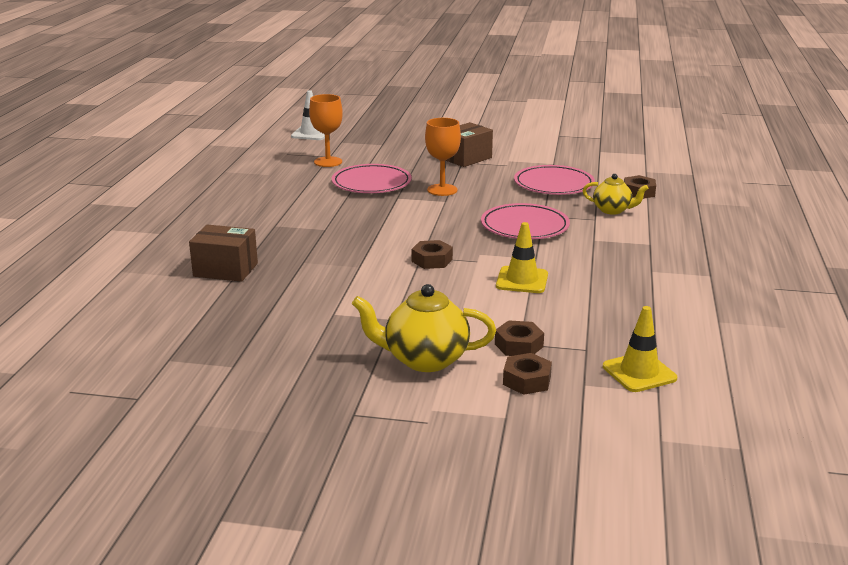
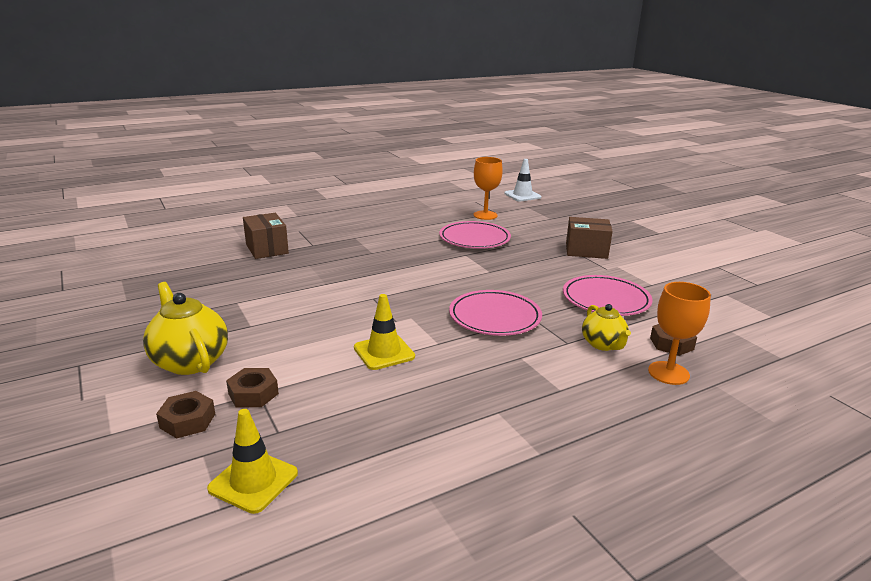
camera: 50 degrees right, 0 degrees up
brown nut [412,240,453,269] -> none
orange goblet [425,118,461,196] -> orange goblet moved to [648,282,711,385]

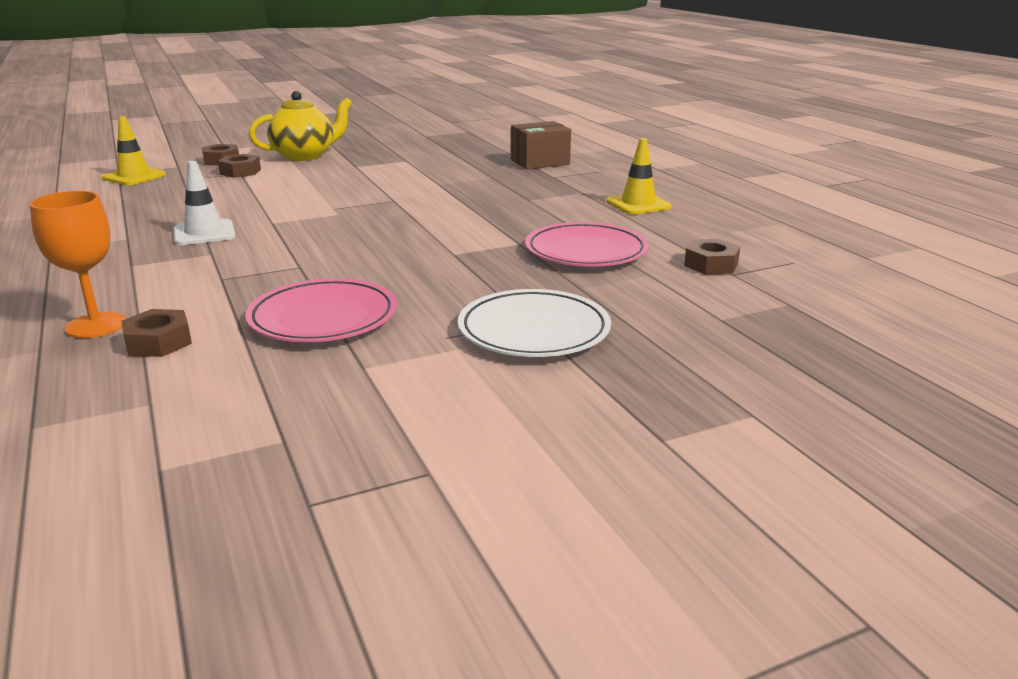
camera: 95 degrees right, 0 degrees up
yellow traffic cone [354,294,415,370] -> yellow traffic cone moved to [606,138,672,214]
pink plate [449,290,542,336] -> none
orange goblet [473,157,503,220] -> brown nut [684,239,740,275]
white traffic cone [504,159,541,201] -> white traffic cone moved to [174,161,236,245]
brown box [566,217,613,259] -> white plate [458,289,611,357]
yellow teapot [582,304,631,351] -> none

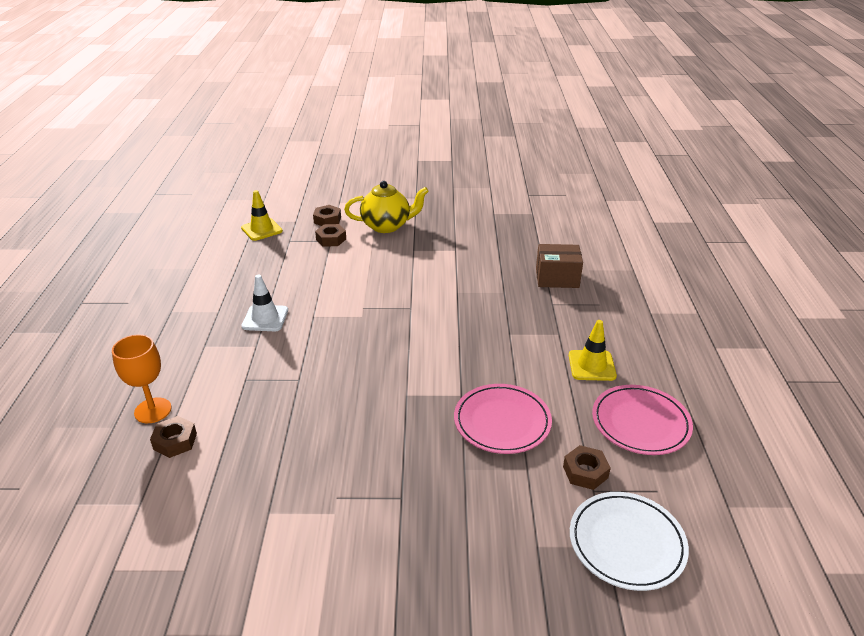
camera: 25 degrees right, 10 degrees up
pink plate [245,278,397,342] -> pink plate moved to [592,385,693,455]
white plate [458,289,611,357] -> white plate moved to [570,492,689,591]

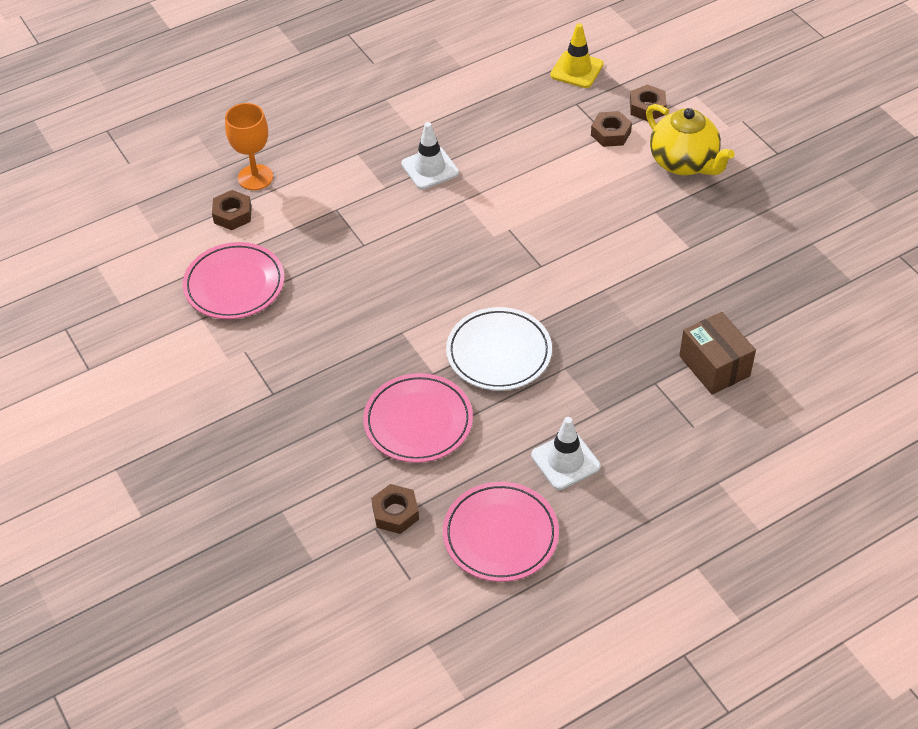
camera: 60 degrees right, 15 degrees up
yellow traffic cone [569,320,617,381] -> white traffic cone [531,417,601,490]
white plate [570,492,689,591] -> white plate moved to [446,307,552,391]
none -> pink plate [183,242,284,319]

